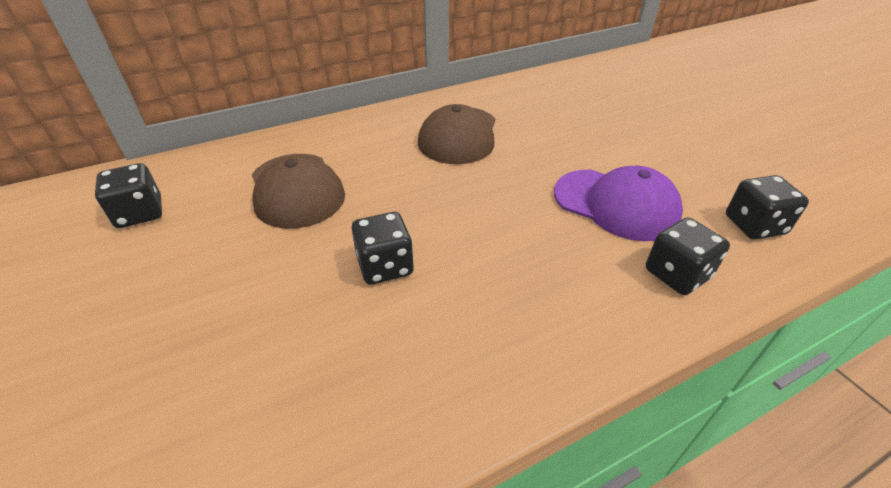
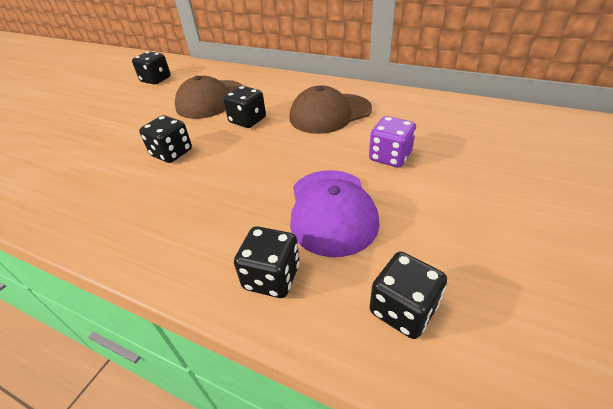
camera: 55 degrees right, 0 degrees up
none -> black dice [223,86,266,128]
none -> purple dice [369,116,416,168]

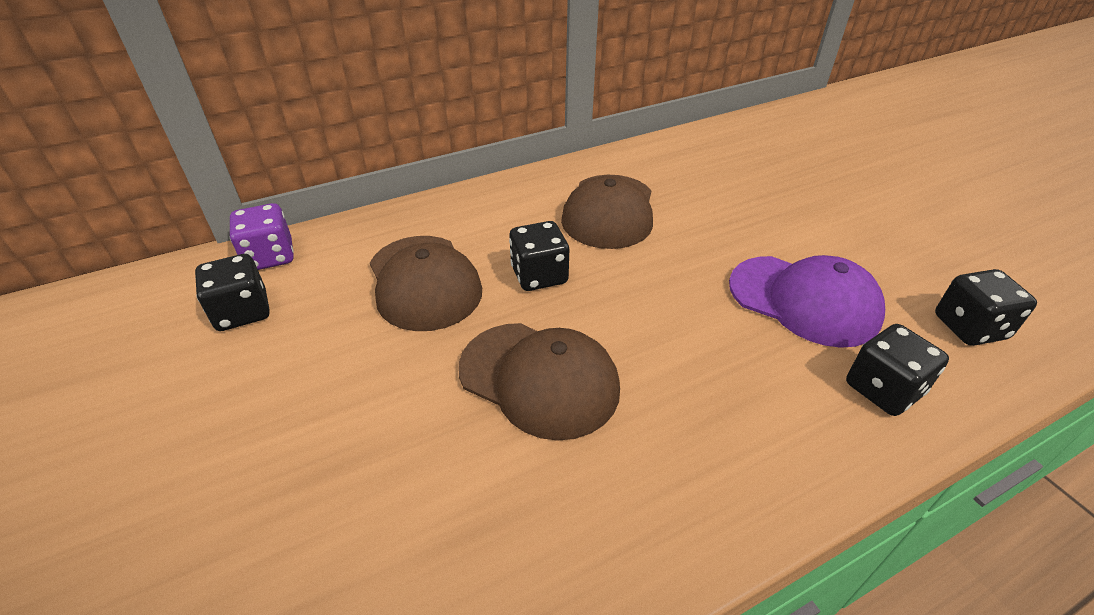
camera: 55 degrees left, 0 degrees up
black dice [139,115,192,163] -> brown cap [458,323,620,441]
purple dice [369,116,416,168] -> purple dice moved to [230,203,294,270]

